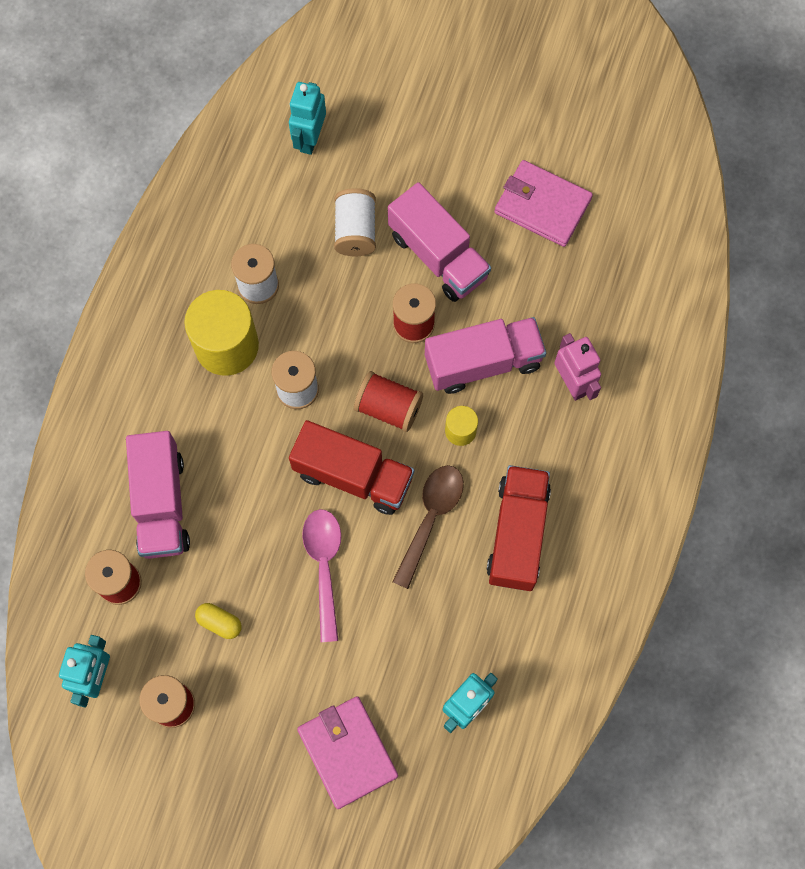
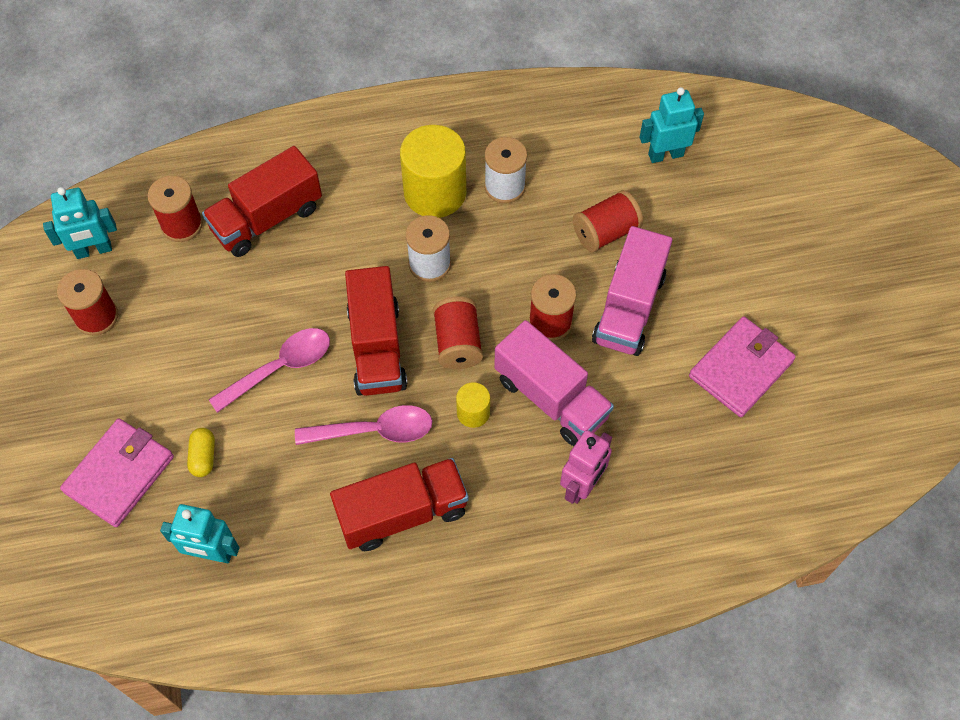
camera: 60 degrees right, 10 degrees down
pink truck [126,431,190,559] -> red truck [202,146,322,257]
yellow capsule [195,603,242,639] -> yellow capsule moved to [187,428,215,477]
white spool [334,188,376,256] -> red spool [573,190,643,252]
brown spoon [392,465,464,589] -> pink spoon [295,405,432,445]
pink wallet [494,160,593,247] -> pink wallet turned 45 degrees clockwise [689,316,796,417]

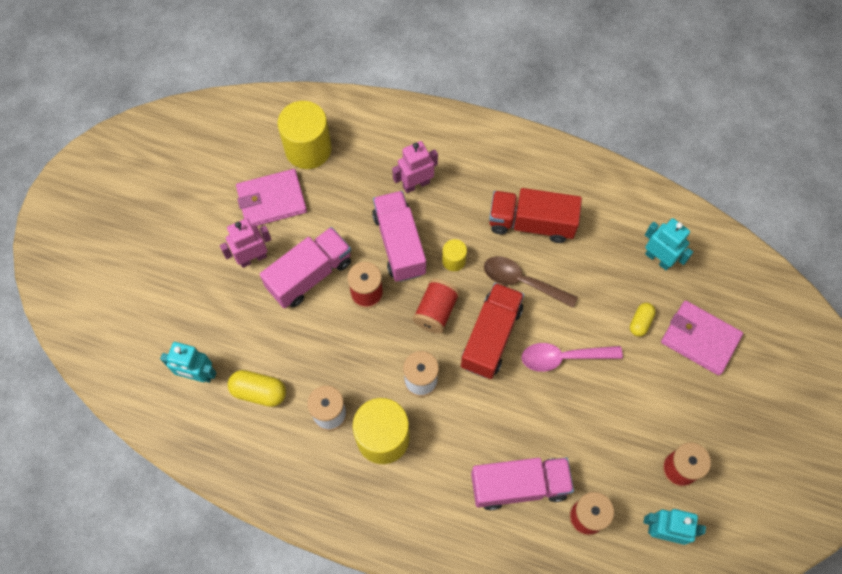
camera: 150 degrees left, 5 degrees up
pink wallet [60,419,174,527] -> pink wallet turned 60 degrees clockwise [661,301,743,376]
red truck [202,146,322,257] -> pink truck [471,457,574,510]
pink spoon [295,405,432,445] -> brown spoon [484,256,578,308]
red spool [573,190,643,252] -> none
none -> pink robot [220,219,271,268]
none -> yellow capsule [228,370,286,407]
none -> yellow cylinder [278,101,332,169]

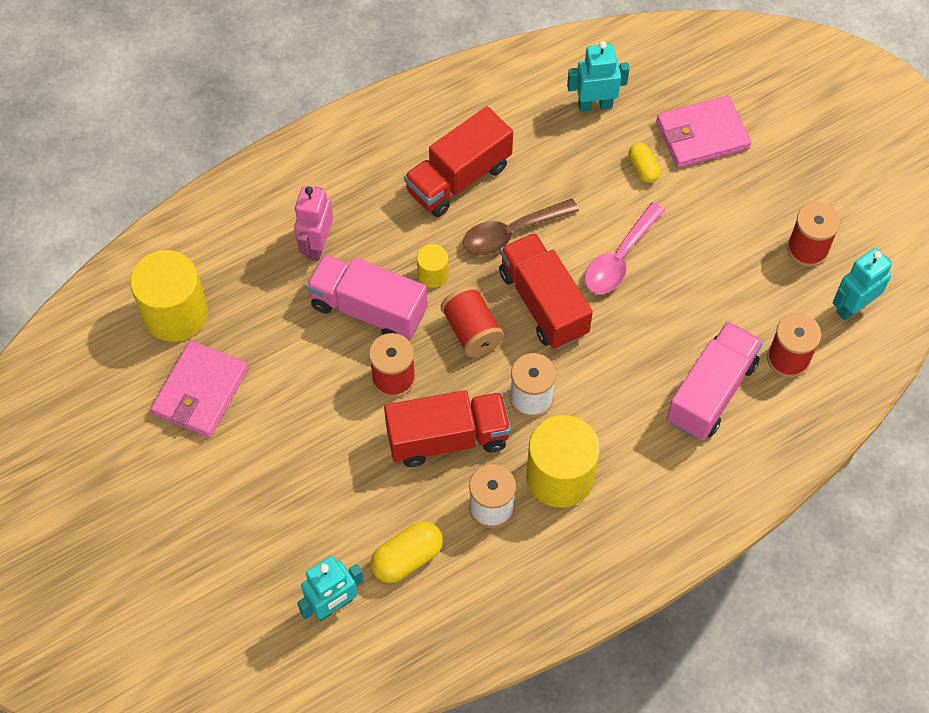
camera: 50 degrees left, 5 degrees down
pink robot [220,219,271,268] -> none
pink truck [260,227,351,308] -> none
none -> red truck [384,390,511,467]

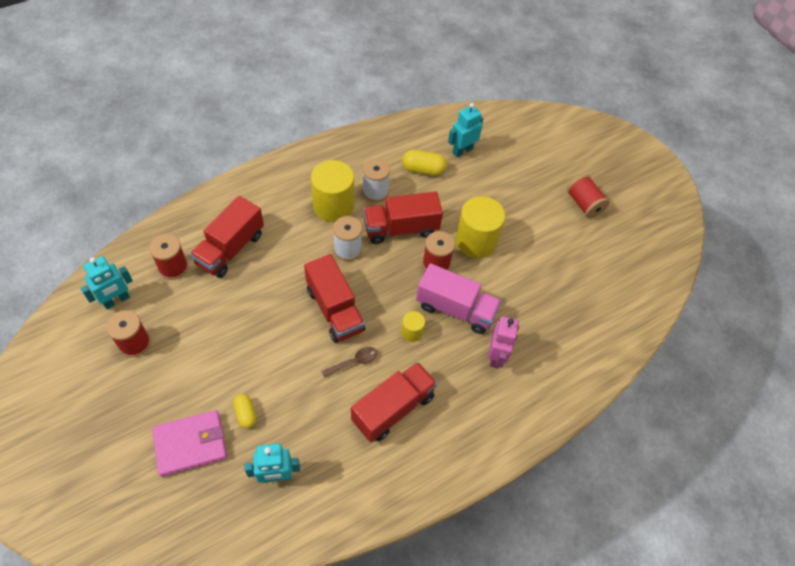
camera: 175 degrees right, 5 degrees down
yellow cylinder [130,250,208,342] -> yellow cylinder moved to [455,196,505,259]
pink wallet [151,340,249,438] -> none
yellow capsule [370,521,443,583] -> yellow capsule turned 45 degrees clockwise [402,150,447,176]
red spool [441,286,504,357] -> red spool moved to [567,174,610,218]
brown spoon [463,199,579,256] -> brown spoon [321,347,378,378], size x0.64
pink spoon [584,202,665,294] -> none
pink truck [667,321,763,440] -> red truck [190,196,264,278]

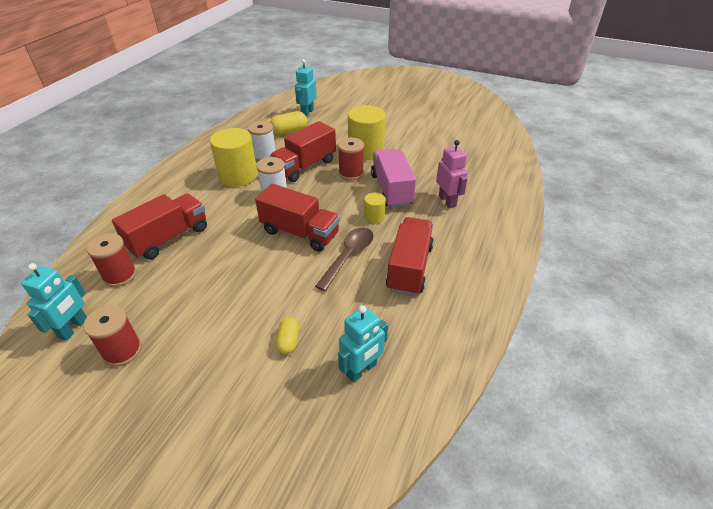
camera: 30 degrees left, 15 degrees down
pink wallet [152,410,227,477] -> none
red truck [190,196,264,278] -> red truck turned 135 degrees counterclockwise [112,193,207,260]
yellow capsule [233,394,257,428] -> yellow capsule turned 60 degrees clockwise [276,317,299,354]
brown spoon [321,347,378,378] -> brown spoon [315,227,373,291], size x1.57
pink truck [416,263,502,334] -> pink truck turned 90 degrees counterclockwise [371,149,416,208]
red spool [567,174,610,218] -> none

